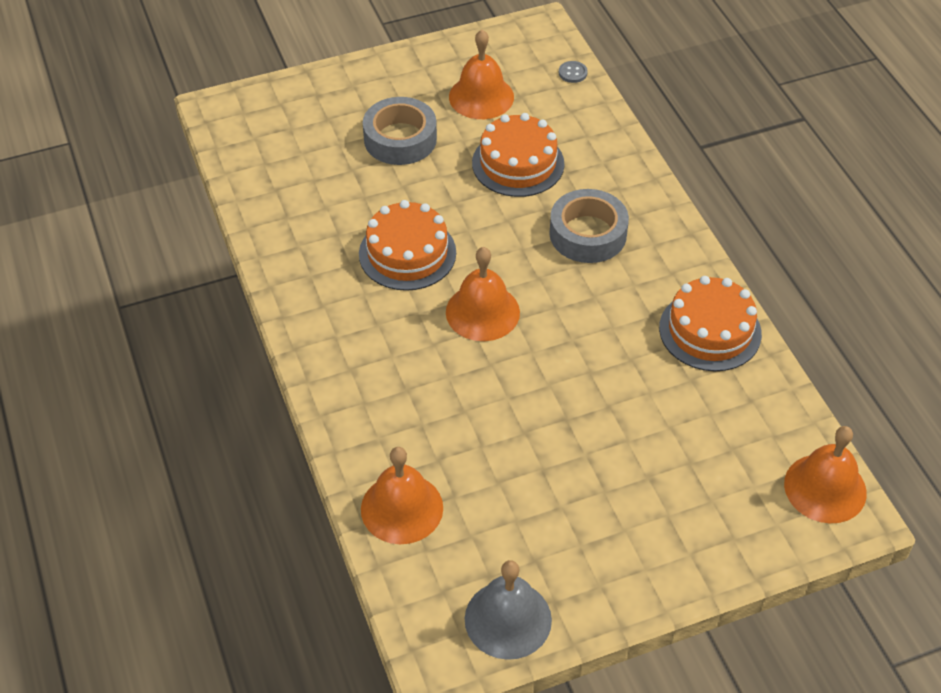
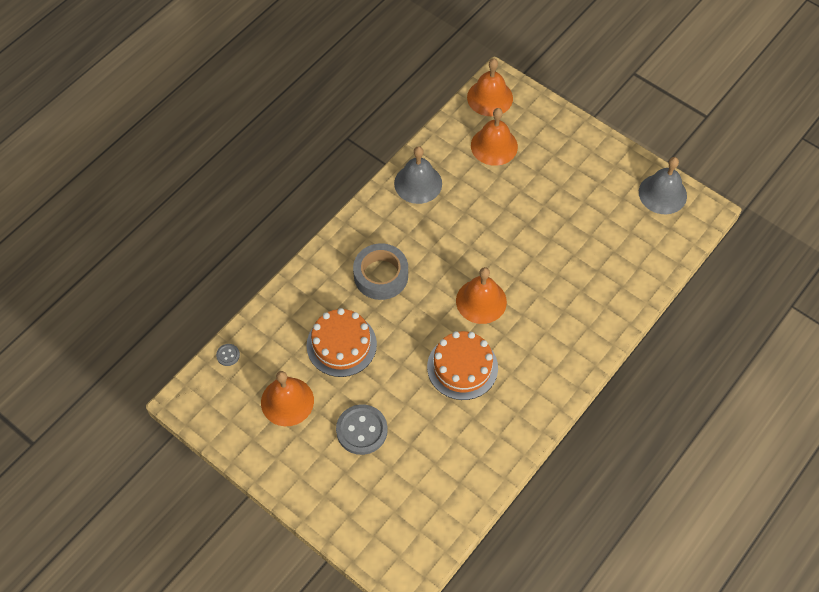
camera: 120 degrees left, 10 degrees up
orange bell [361,447,443,544] -> orange bell moved to [471,108,518,166]
grey tape [363,97,437,165] -> grey button [336,404,388,455]
orange cake [659,276,762,371] -> grey bell [394,146,442,204]

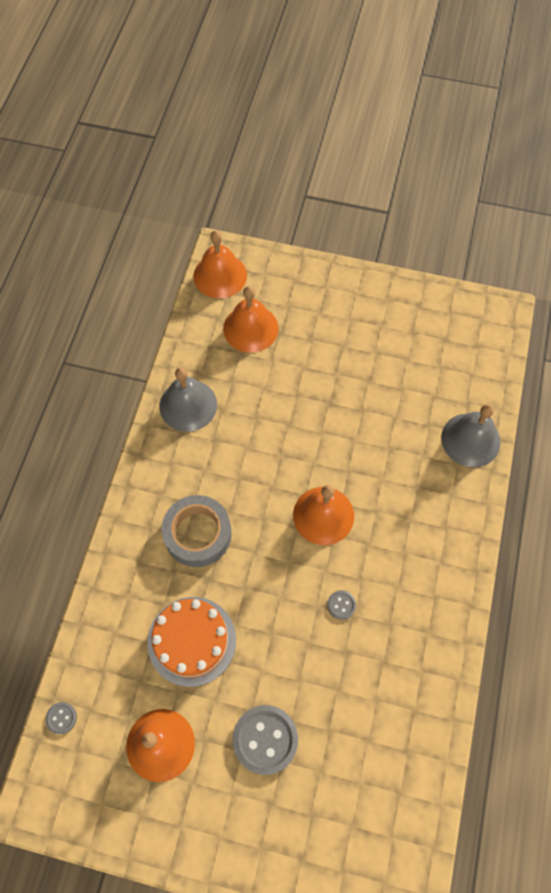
camera: 25 degrees left, 5 degrees up
orange cake [427,331,498,400] -> grey button [327,590,356,620]
grey bell [639,157,687,214] -> grey bell moved to [441,404,500,467]

